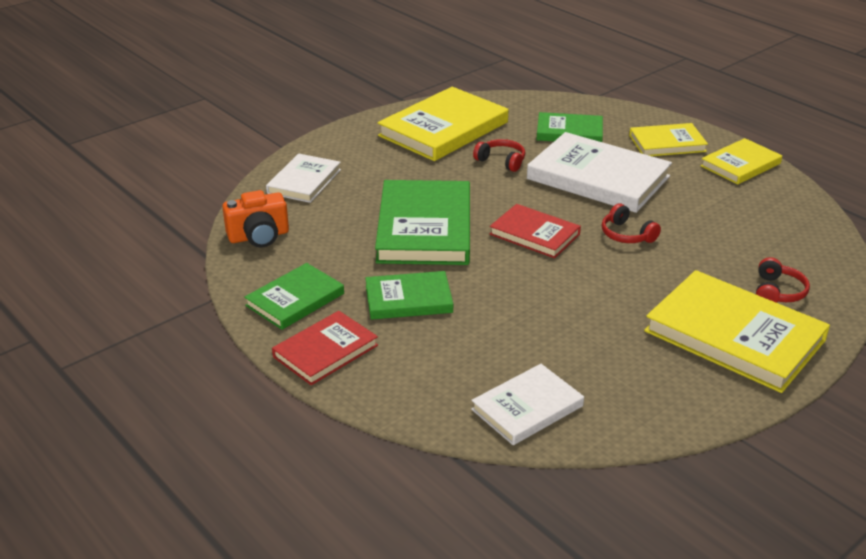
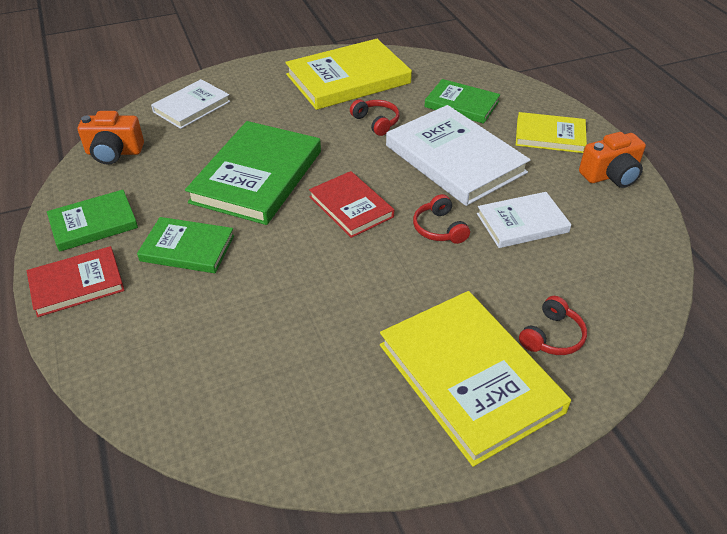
camera: 20 degrees right, 10 degrees up
white book [471,364,584,445] -> white book moved to [477,192,571,248]
yellow book [700,138,782,185] -> orange camera [579,132,646,188]

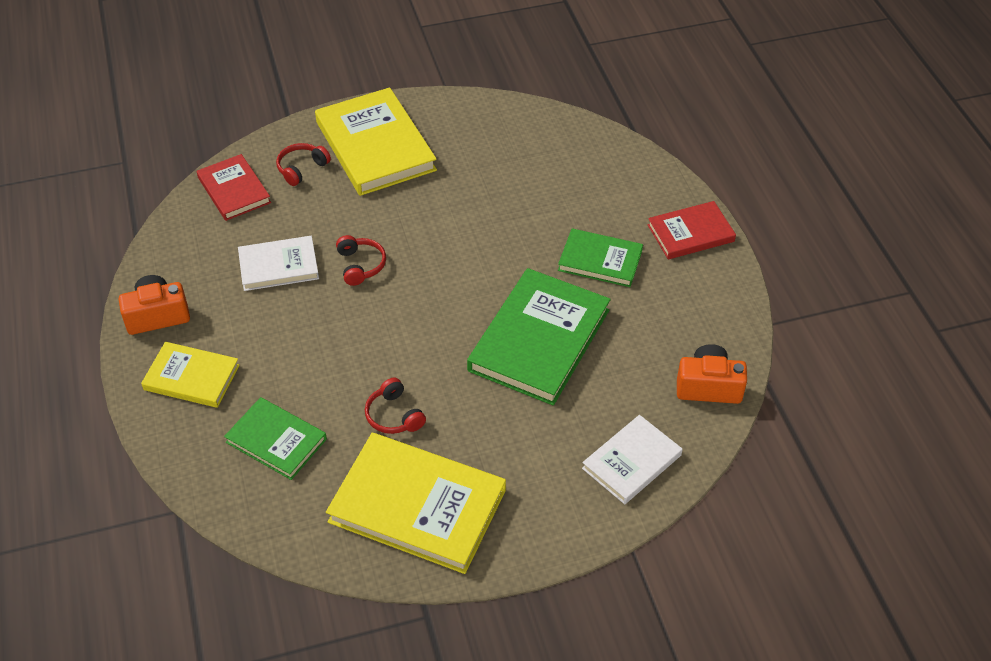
camera: 175 degrees left, 5 degrees up
green book [47,190,138,252] -> none
yellow book [285,39,412,110] -> yellow book turned 45 degrees clockwise [326,433,506,574]
red book [309,171,394,238] -> red book moved to [197,154,271,221]
white book [386,105,531,206] -> none

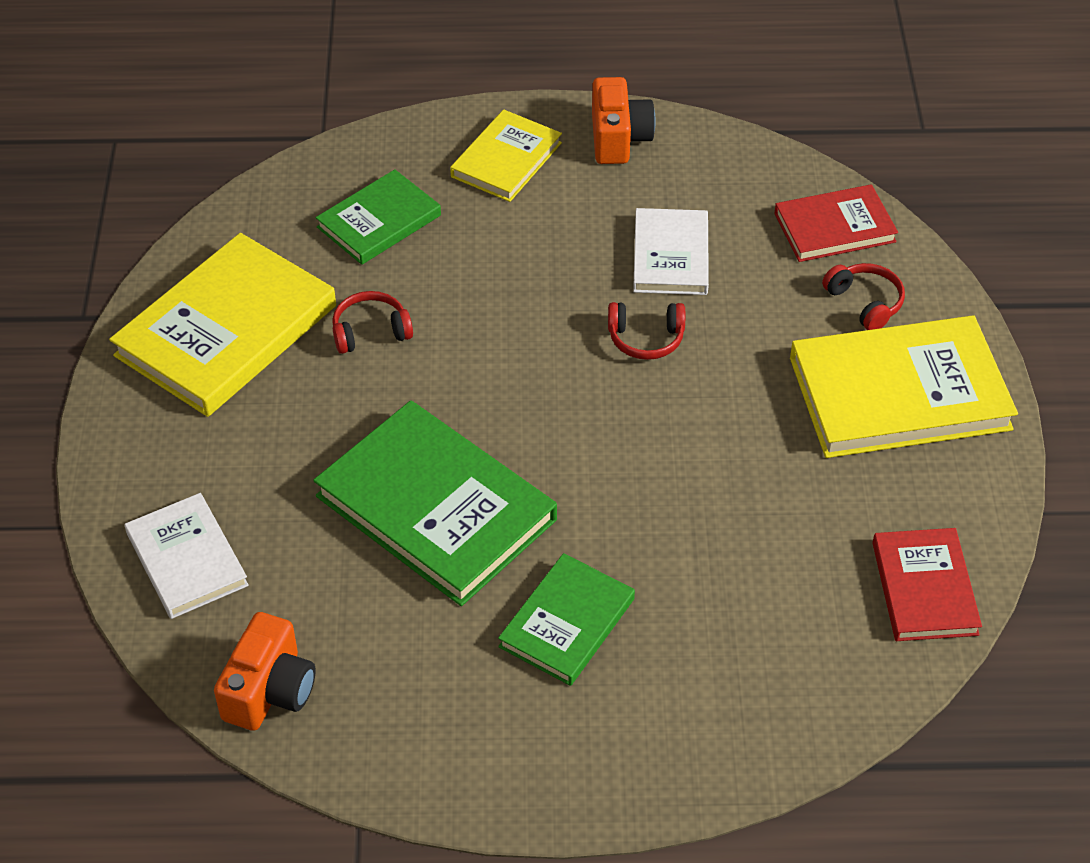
camera: 105 degrees right, 0 degrees up
red book [647,201,736,260] -> red book moved to [873,528,982,641]

